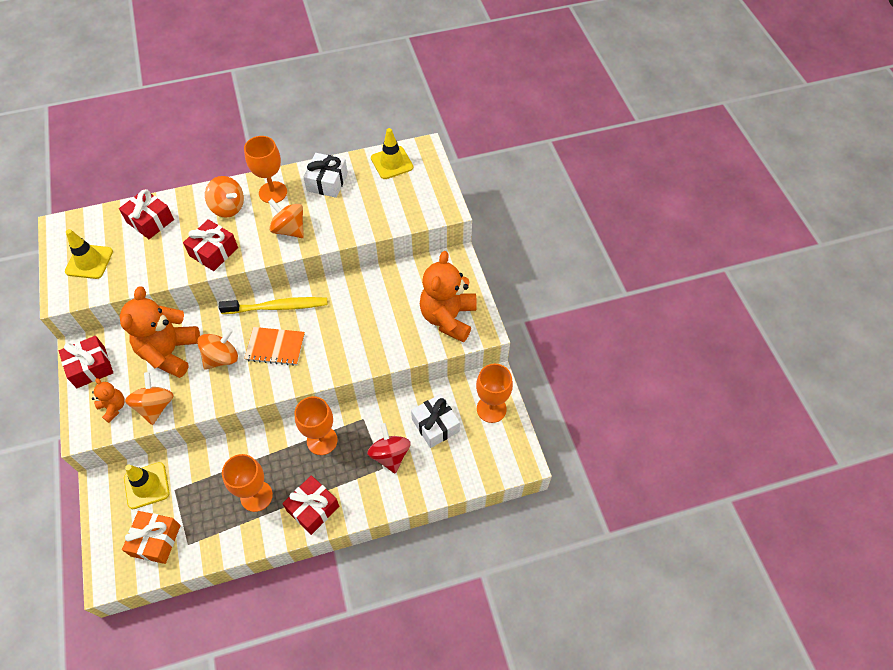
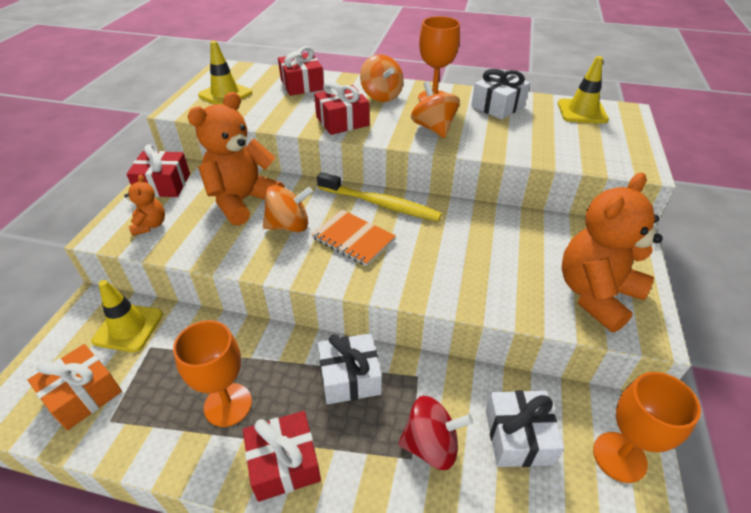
camera: 30 degrees right, 15 degrees down
orange spinning top [125,372,174,425] -> none
orange goblet [294,396,338,455] -> white gift [318,333,382,405]
red spinning top [367,423,411,474] -> red spinning top turned 75 degrees clockwise [398,396,473,470]

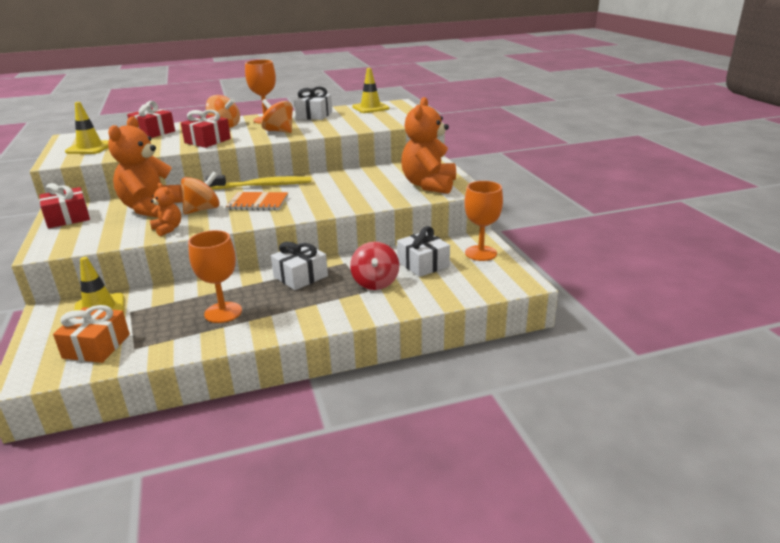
camera: 30 degrees left, 15 degrees down
orange teddy bear [124,174,165,236] -> orange teddy bear moved to [150,183,181,236]
red gift [243,411,321,502] -> none
red spinning top [398,396,473,470] -> red spinning top turned 120 degrees clockwise [350,242,399,290]

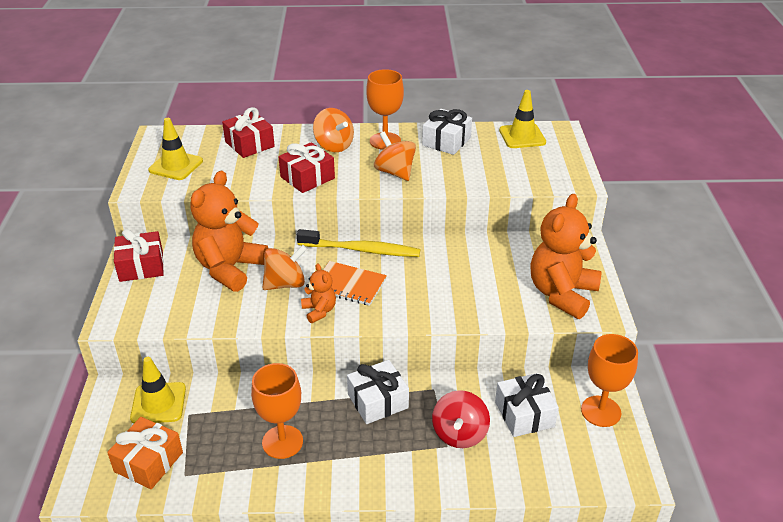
camera: 15 degrees right, 10 degrees up
orange teddy bear [150,183,181,236] -> orange teddy bear moved to [301,263,336,323]

